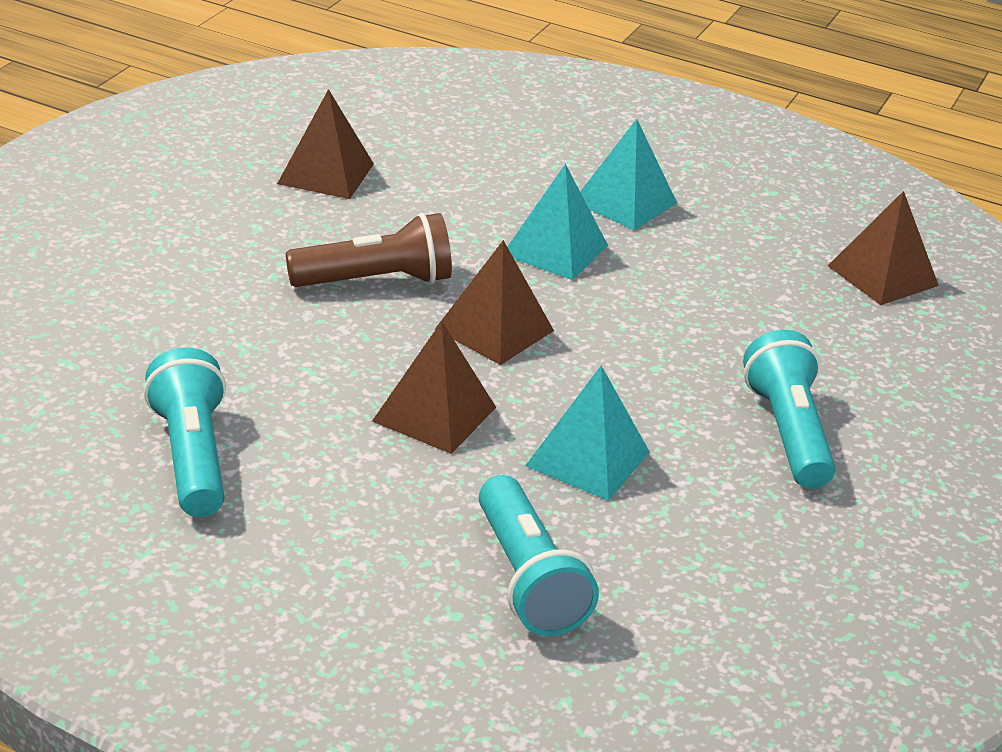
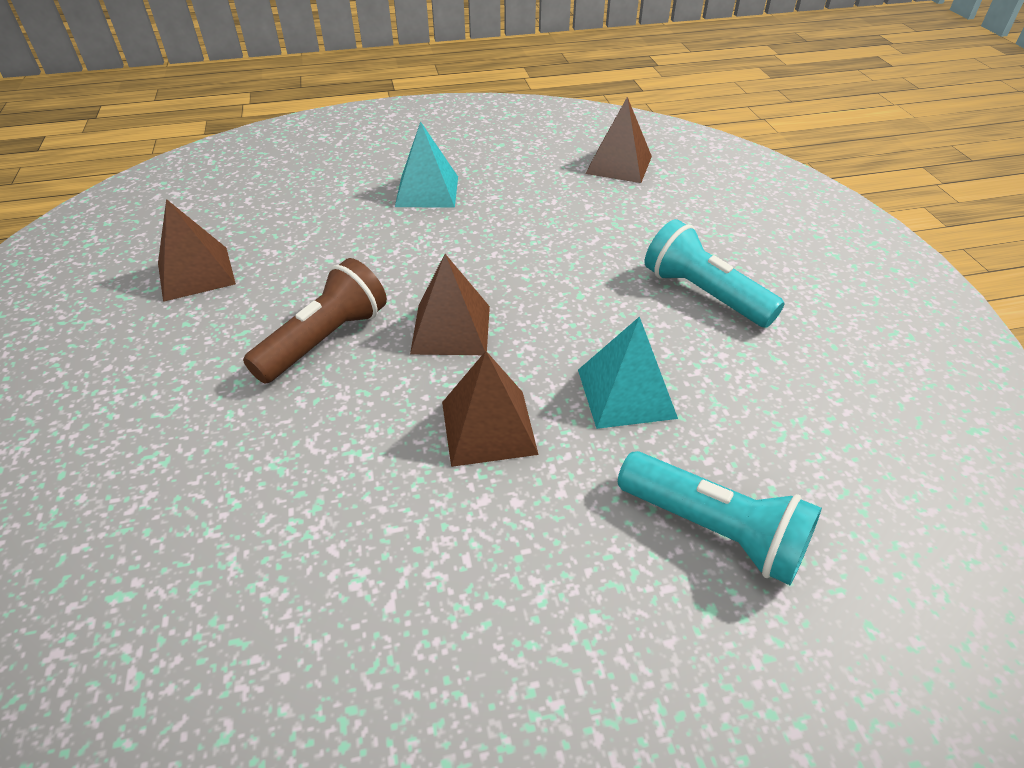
camera: 35 degrees left, 10 degrees up
turquoise flashlight [144,348,226,517] -> none
turquoise pyramid [507,164,608,280] -> none

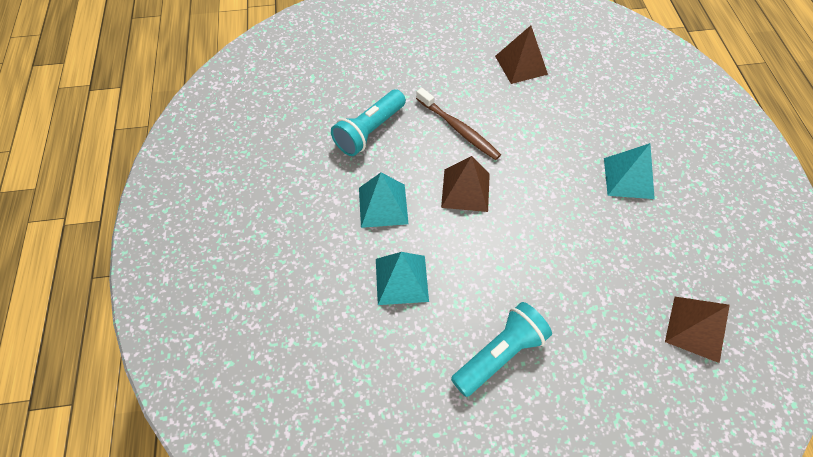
camera: 95 degrees right, 15 degrees up
brown flashlight [243,258,387,384] -> brown toothbrush [416,88,501,160]
brown pyramid [442,351,539,467] -> turquoise pyramid [359,173,409,228]
turquoise flashlight [618,451,822,585] -> turquoise flashlight moved to [331,89,406,156]

